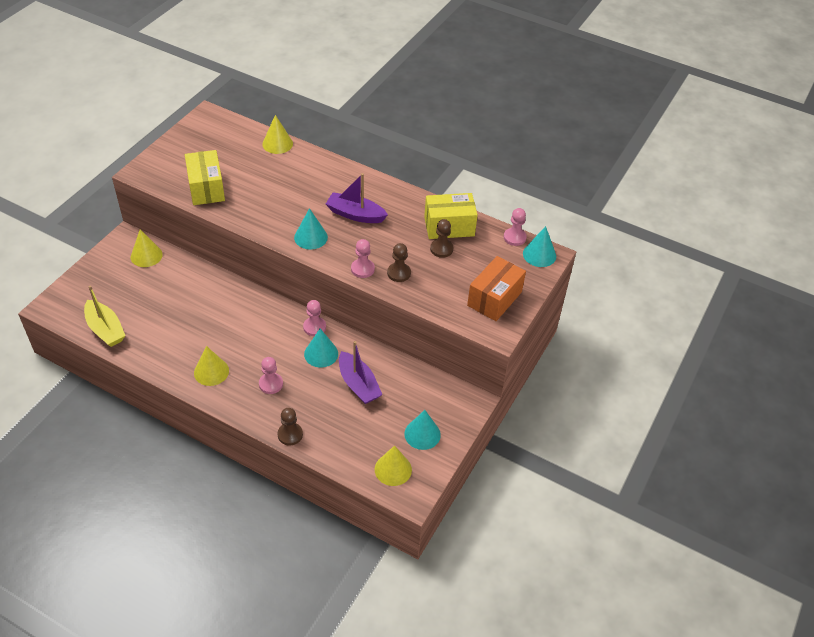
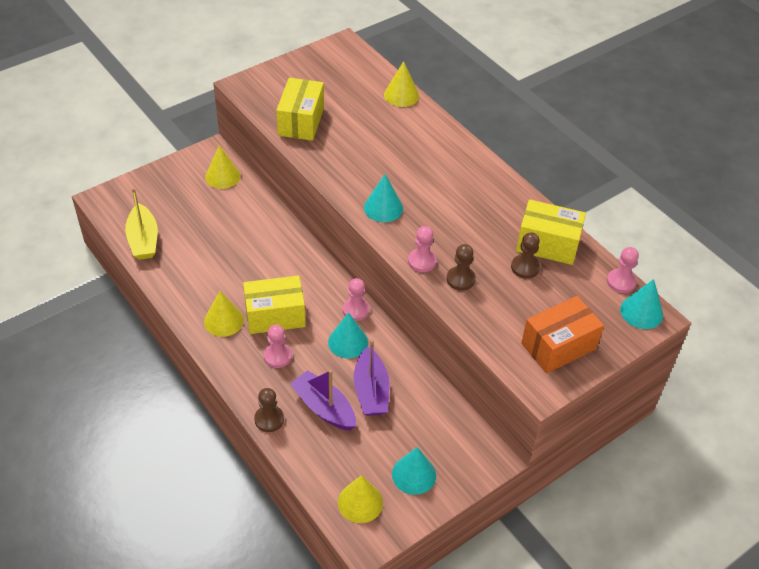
camera: 25 degrees right, 0 degrees up
purple boat [326,173,388,223] -> purple boat moved to [290,370,356,430]
none -> yellow box [243,275,306,334]

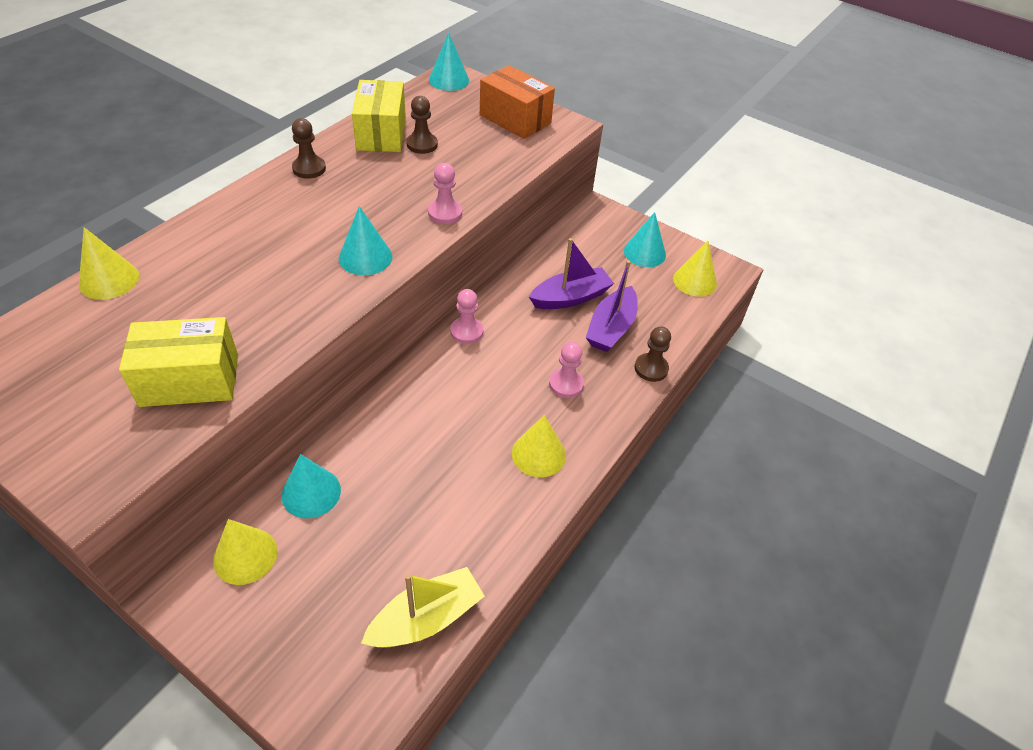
camera: 110 degrees left, 0 degrees up
yellow box [243,275,306,334] -> none
turquoise cone [328,312,368,359] -> turquoise cone moved to [282,454,341,519]
brown pawn [447,244,476,291] -> brown pawn moved to [292,118,326,179]
pink pawn [607,247,639,293] -> none

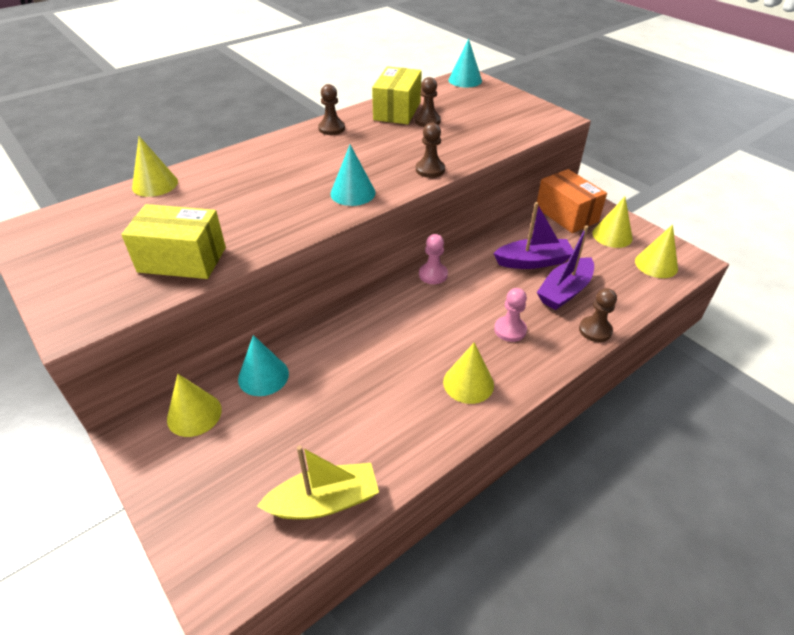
camera: 20 degrees right, 5 degrees down
pink pawn [428,163,462,224] -> brown pawn [416,123,445,178]
orange box [480,65,555,139] -> orange box moved to [537,169,607,233]
turquoise cone [624,212,666,267] -> yellow cone [592,197,633,248]

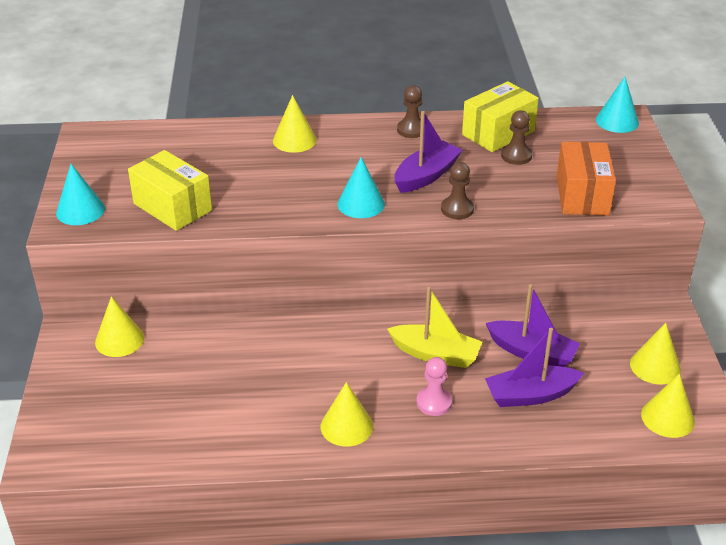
camera: 35 degrees right, 5 degrees down
yellow cone [132,136,178,197] -> yellow cone moved to [273,95,317,153]
turquoise cone [238,335,289,396] -> turquoise cone moved to [56,164,105,225]
yellow boat [257,445,379,519] -> yellow boat moved to [387,287,482,368]
pink pawn [419,234,448,284] -> none
orange box [537,169,607,233] -> orange box moved to [557,142,616,216]
brown pawn [579,288,617,342] -> none
none -> purple boat [394,111,462,193]

